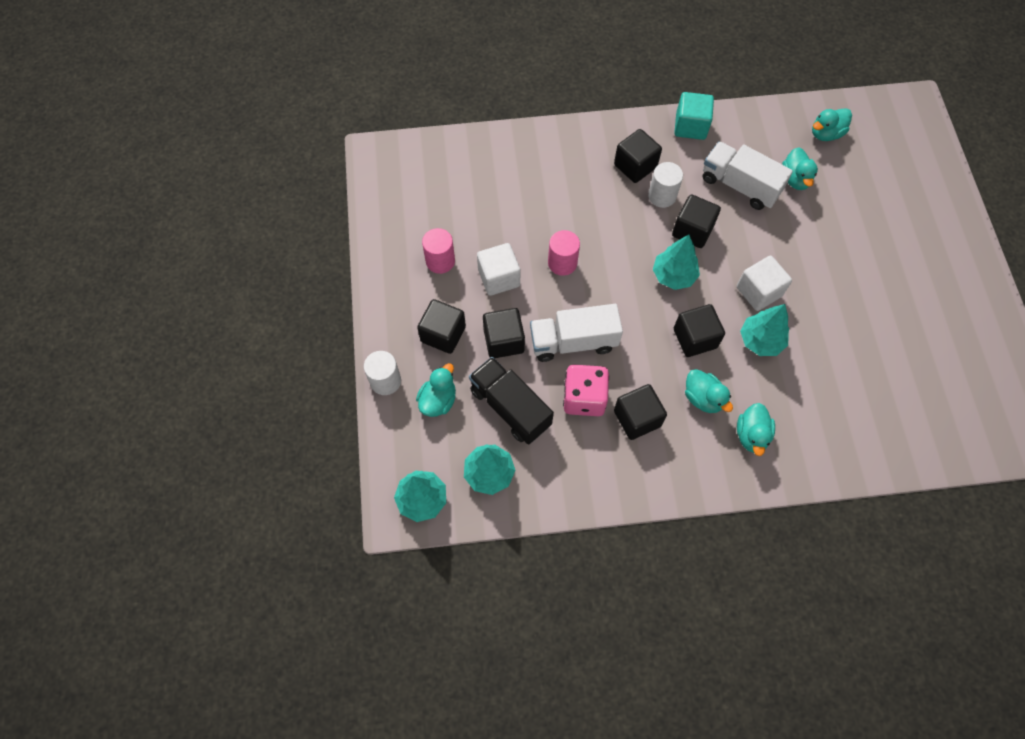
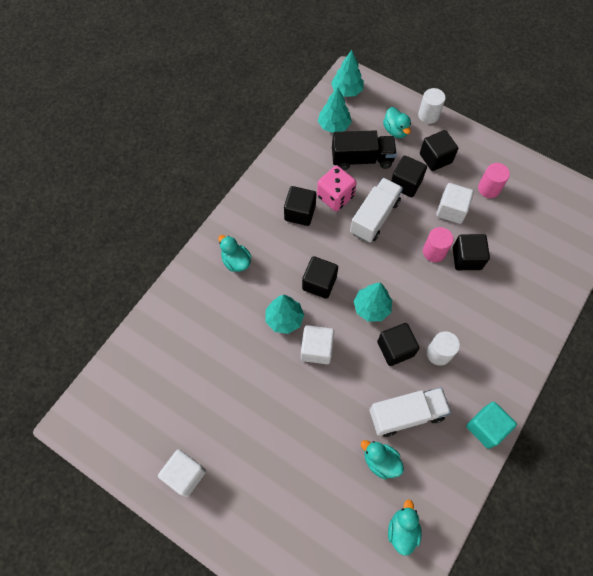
camera: 130 degrees right, 0 degrees up
black cube [614,129,662,183] -> black cube moved to [453,234,490,270]
turquoise duck [685,369,733,413] -> none
none -> white cube [158,449,206,497]

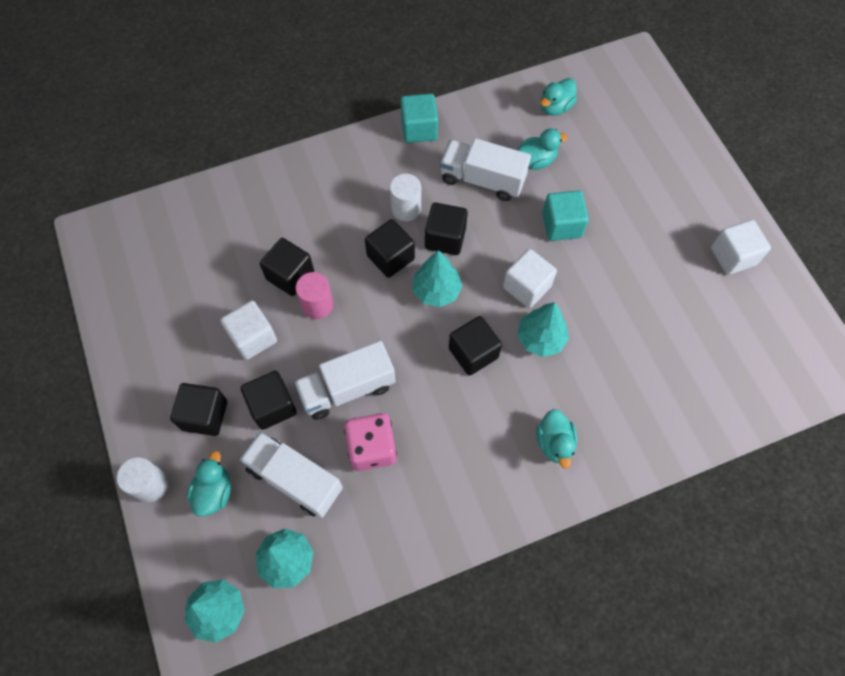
camera: 145 degrees left, 0 degrees up
black cube [284,186,316,226] -> black cube moved to [365,219,415,278]
black truck [332,130,397,170] -> white truck [239,432,343,518]
turquoise duck [361,440,404,479] -> turquoise duck turned 90 degrees counterclockwise [517,128,568,170]
pink cylinder [478,163,510,198] -> none
none -> turquoise cube [542,190,589,241]

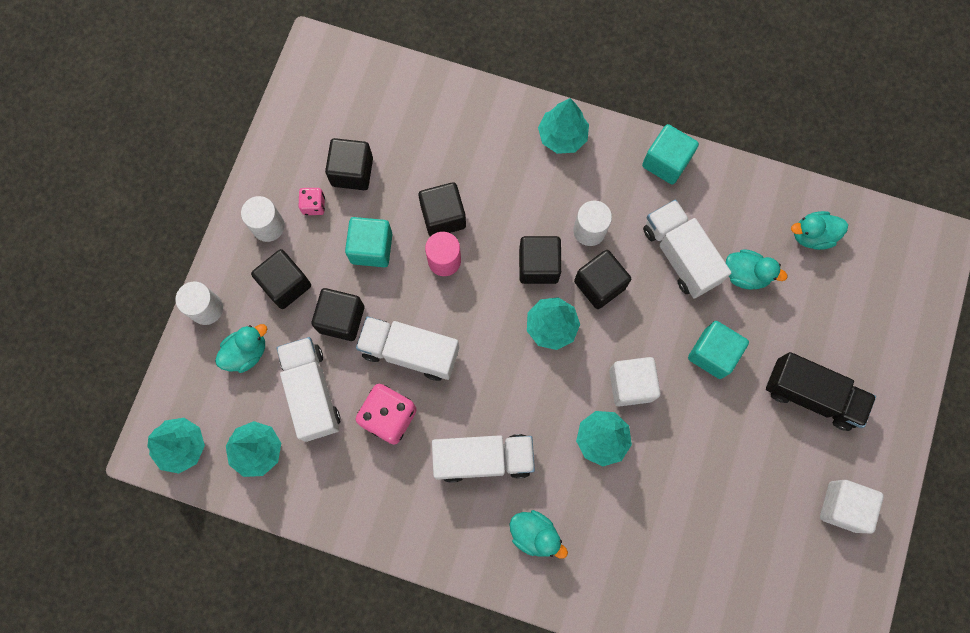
camera: 40 degrees right, 10 degrees up
white cube [220,300,277,360] -> turquoise cube [345,217,392,267]
black cube [449,316,502,376] -> black cube moved to [325,138,373,190]
turquoise duck [536,409,577,469] -> turquoise duck turned 90 degrees counterclockwise [509,510,568,559]
none -> white cylinder [241,196,285,242]
none -> pink dice [299,188,325,215]
none -> white truck [432,434,535,483]
none -> turquoise tree [538,98,589,154]
none -> black truck [766,352,876,431]

